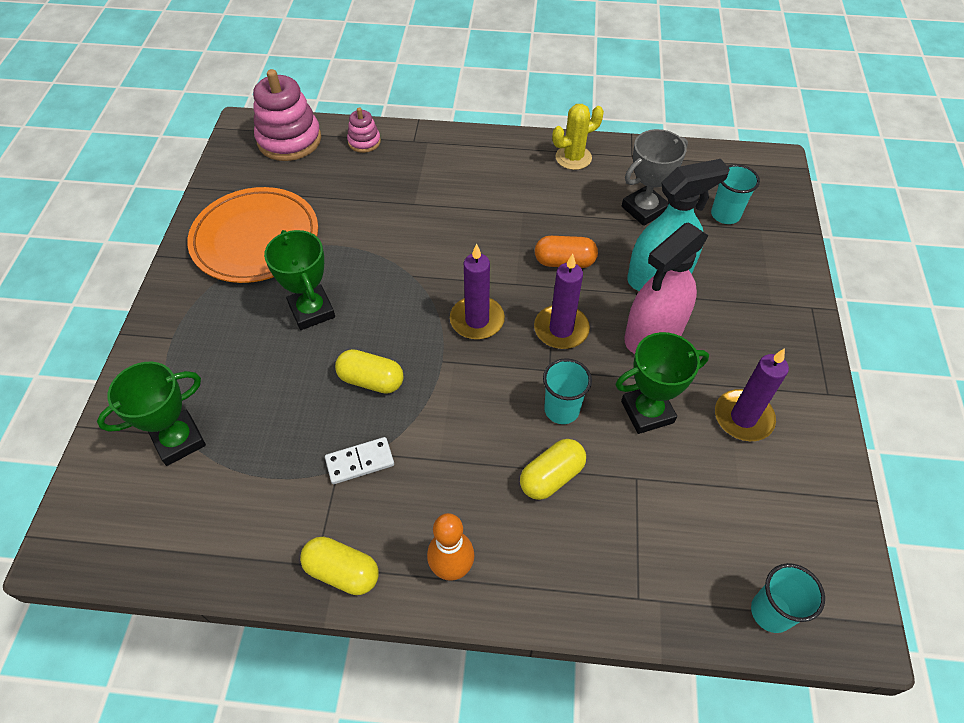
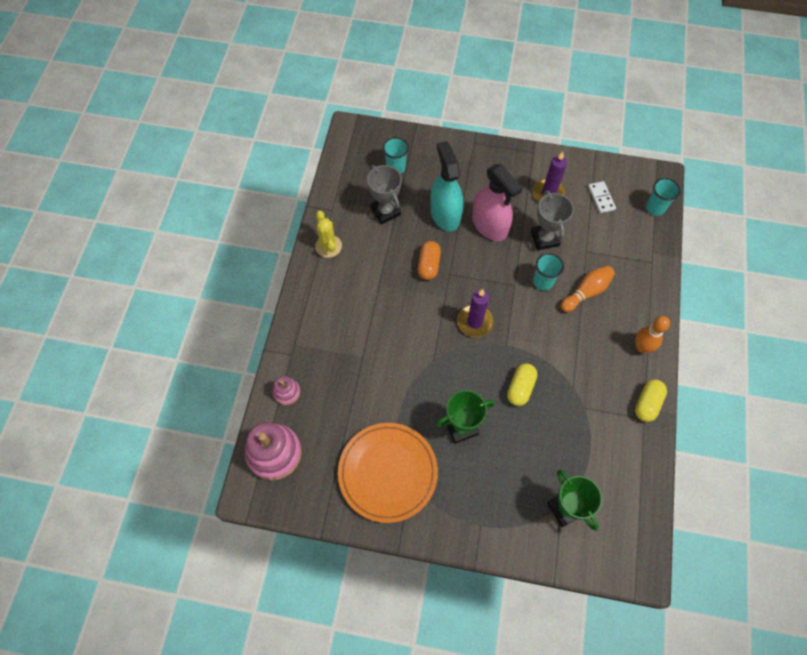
camera: 85 degrees left, 10 degrees up
white domino [325,437,394,484] -> white domino moved to [588,181,616,213]
yellow capsule [520,439,586,500] -> orange bowling pin [561,266,615,312]
purple candle [534,254,590,349] -> none
green trophy [615,332,709,434] -> grey trophy [531,190,574,250]

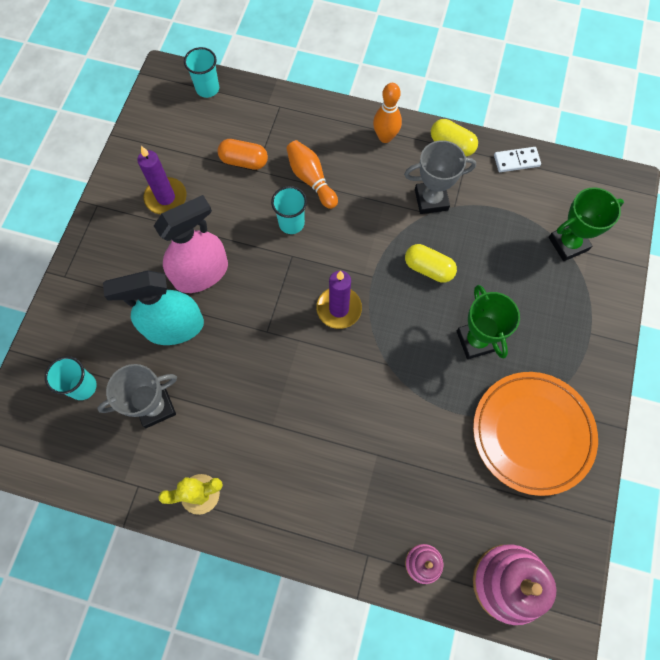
camera: 85 degrees left, 5 degrees up
orange capsule [418,241,441,280] -> orange capsule moved to [217,139,268,170]
grey trophy [531,190,574,250] -> grey trophy moved to [404,140,476,214]
white domino [588,181,616,213] -> white domino moved to [494,147,541,172]

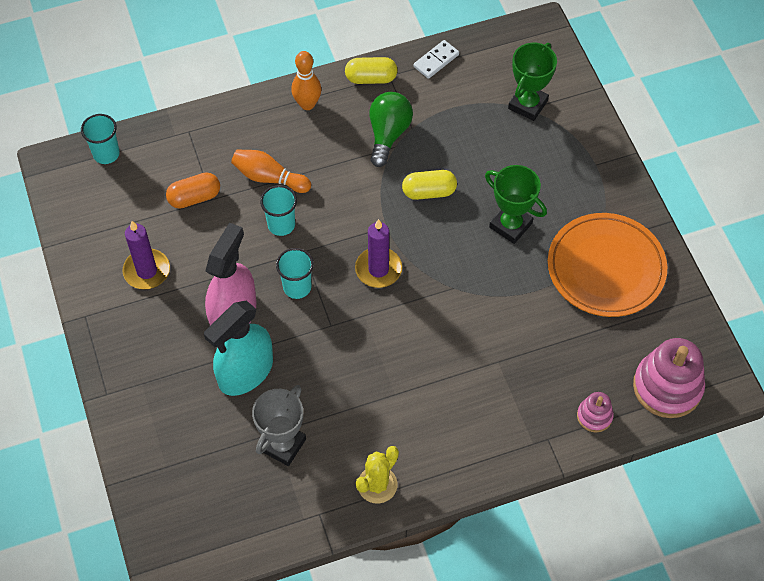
camera: 35 degrees left, 10 degrees down
turquoise cup [45,356,97,400] -> turquoise cup moved to [276,248,314,299]
grey trophy [404,140,476,214] -> green light bulb [369,92,413,167]

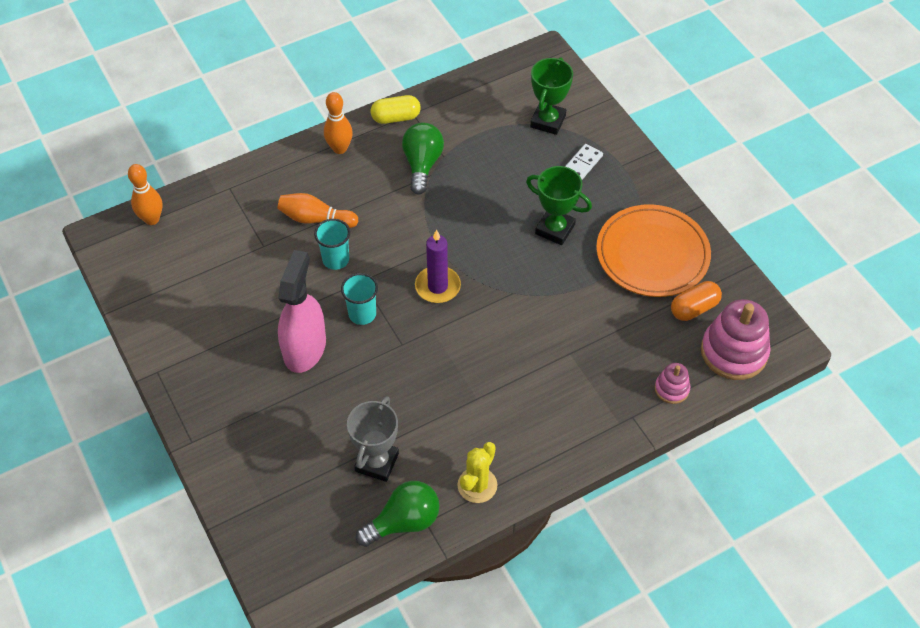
camera: 10 degrees left, 5 degrees down
turquoise cup [81,114,120,164] -> orange bowling pin [128,164,163,225]
purple candle [123,221,170,289] -> none
orange capsule [166,172,220,209] -> orange capsule moved to [671,281,722,321]
turquoise spray bottle [204,300,273,396] -> none
yellow capsule [402,170,457,200] -> none
white domino [413,40,459,79] -> white domino moved to [565,144,603,180]
none -> green light bulb [356,481,440,547]

